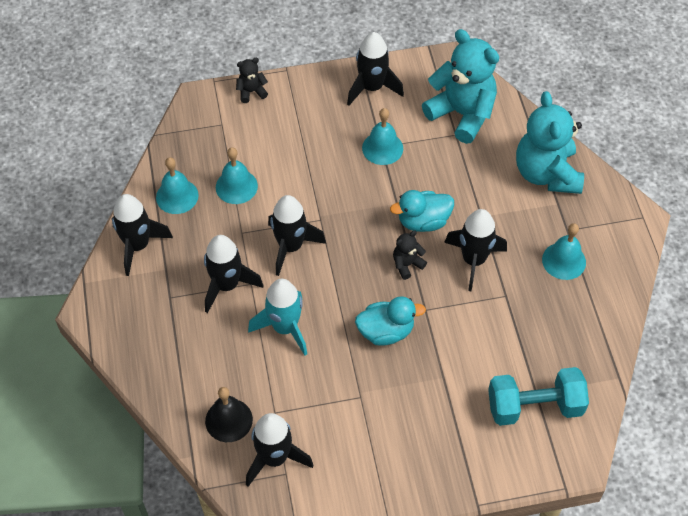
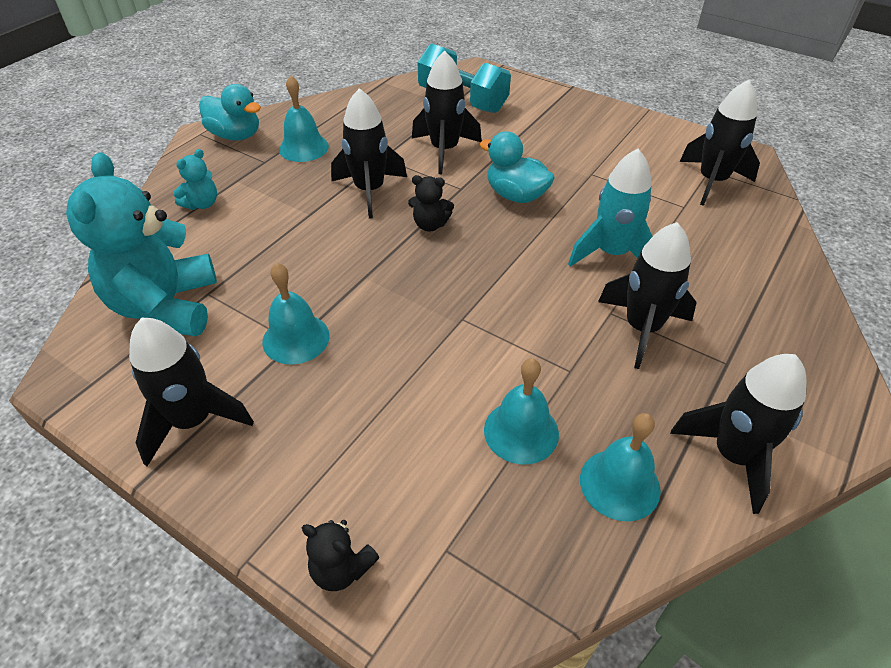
camera: 135 degrees left, 10 degrees down
black bell [205,387,253,442] -> none
black rocket [268,195,326,276] -> black rocket moved to [412,50,482,174]
turquoise duck [390,190,454,232] -> turquoise duck moved to [199,84,261,141]
turquoise teddy bear [516,91,584,194] -> turquoise teddy bear [173,149,217,210], size x0.44

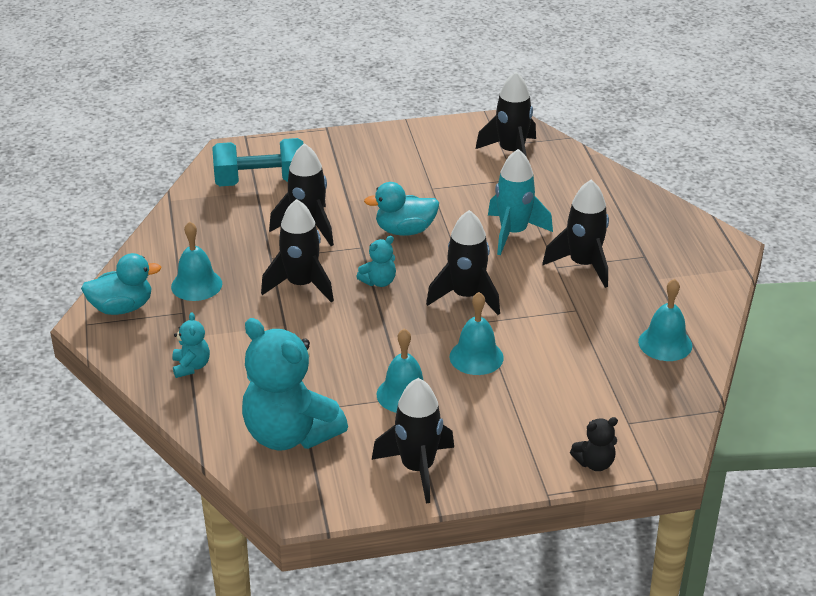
camera: 45 degrees left, 10 degrees down
black teddy bear [408,175,454,231] -> turquoise teddy bear [356,236,396,287]
turquoise bell [484,358,559,465] -> turquoise bell moved to [450,292,504,375]
black rocket [670,354,807,514] -> black rocket moved to [426,210,500,315]

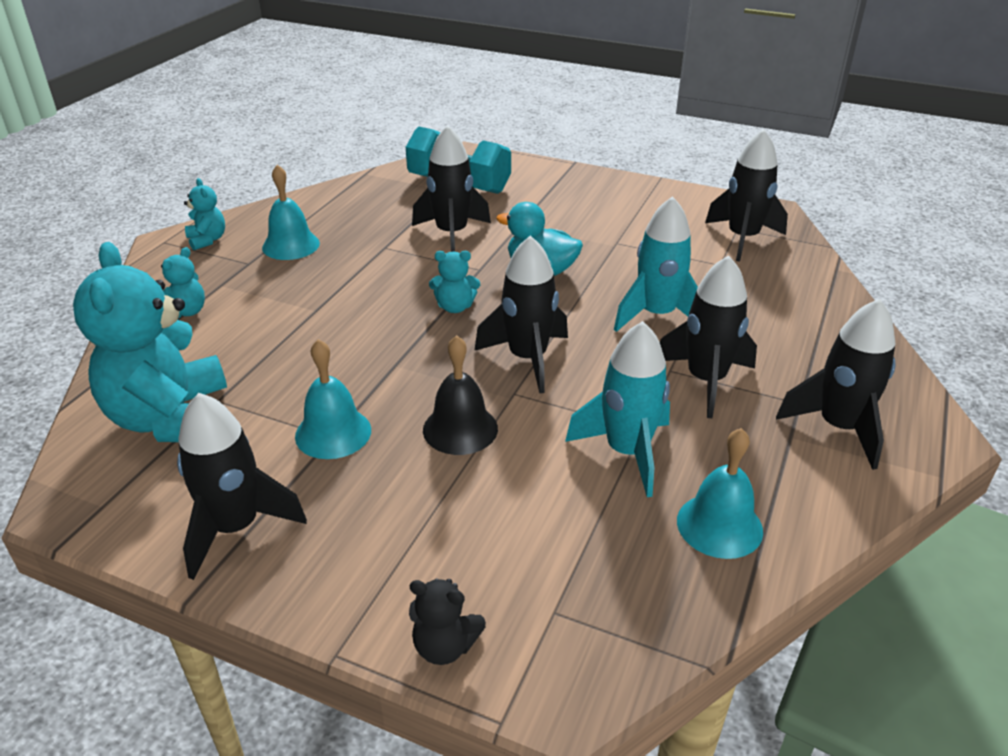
camera: 35 degrees right, 0 degrees up
turquoise duck [81,253,161,315] -> turquoise teddy bear [184,178,225,250]
black rocket [261,199,334,303] -> black rocket moved to [776,299,895,470]
turquoise bell [450,292,504,375] -> black bell [423,335,498,455]
none -> turquoise rocket [565,321,670,497]

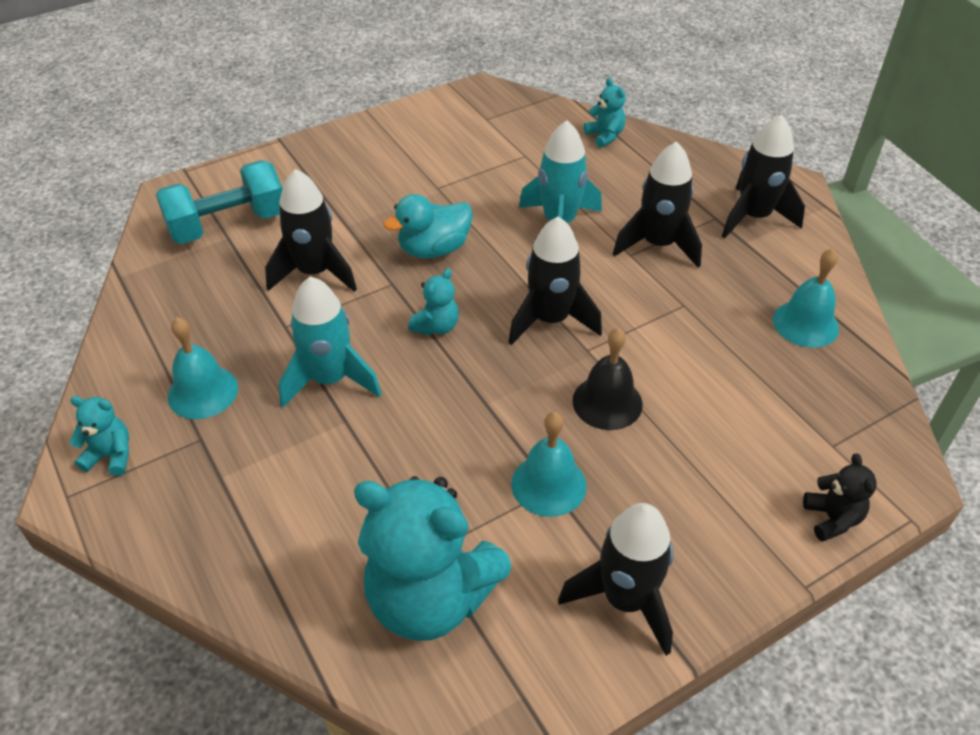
camera: 55 degrees left, 10 degrees up
turquoise teddy bear [161,247,205,319] -> turquoise teddy bear moved to [584,78,626,148]
black teddy bear [409,579,486,665] -> black teddy bear turned 60 degrees counterclockwise [803,454,877,542]
turquoise rocket [565,321,670,497] -> turquoise rocket moved to [279,276,381,408]
black rocket [705,129,788,262] -> none

